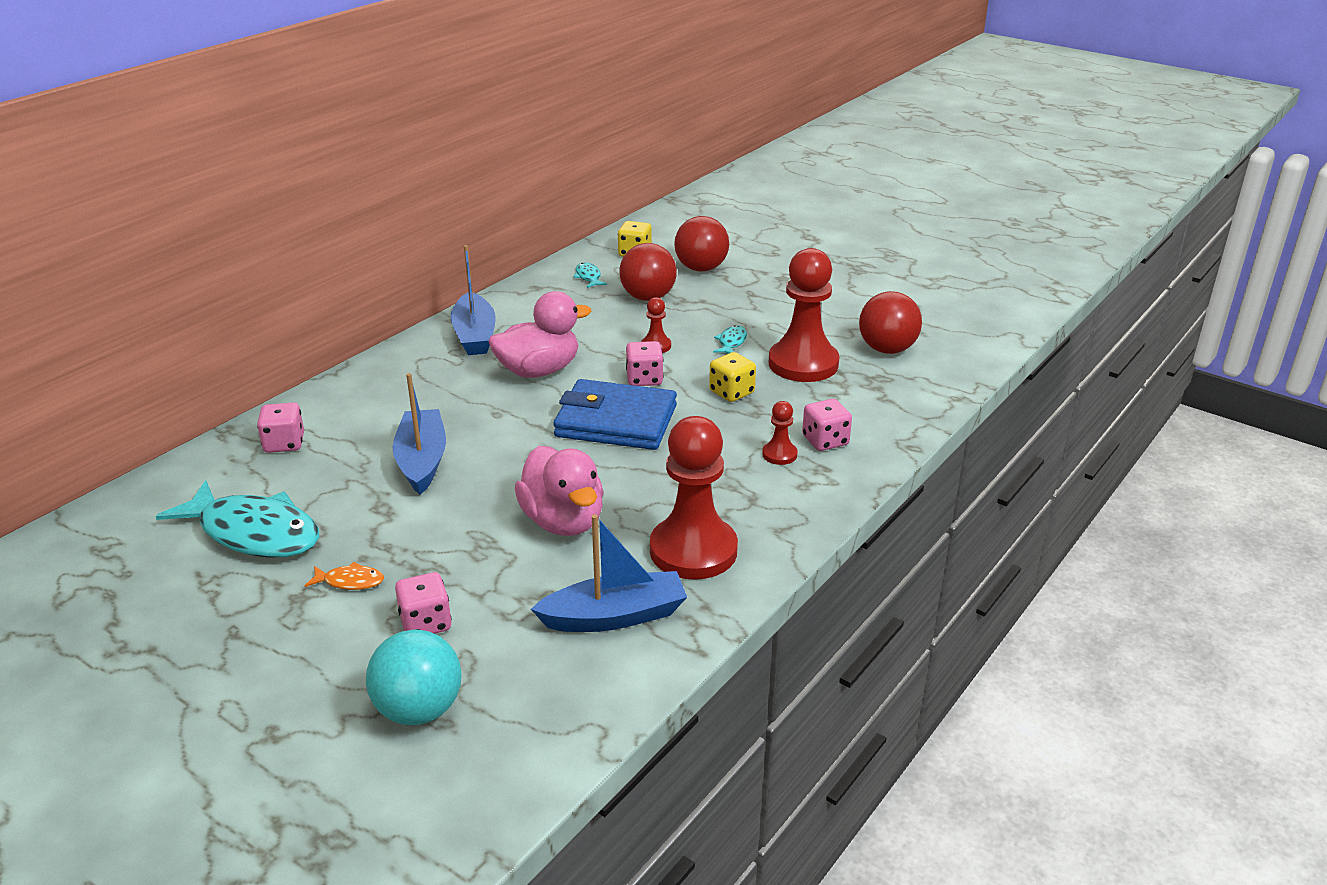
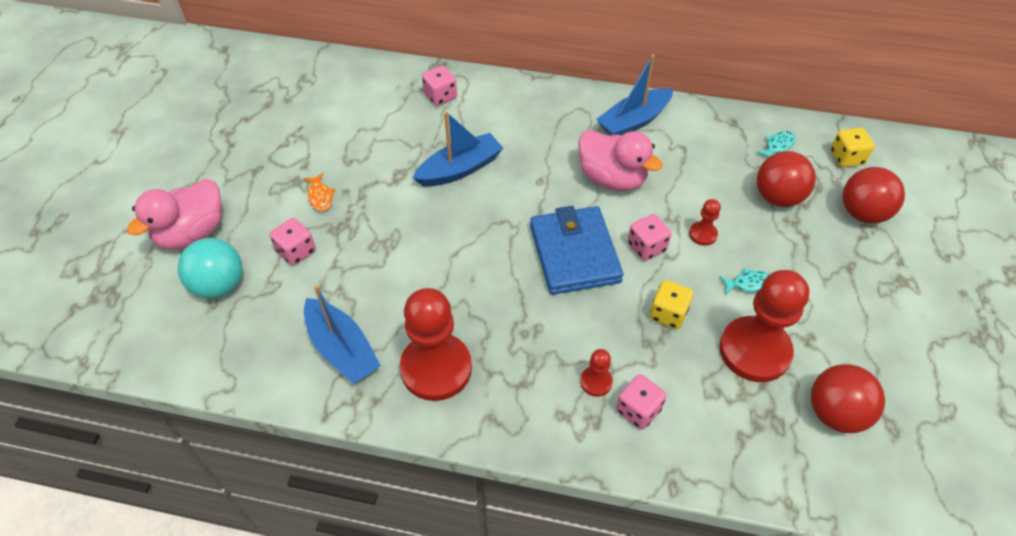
camera: 65 degrees right, 20 degrees up
turquoise fish [156,480,319,558] -> none
pink duck [515,446,604,536] -> pink duck moved to [127,179,222,249]

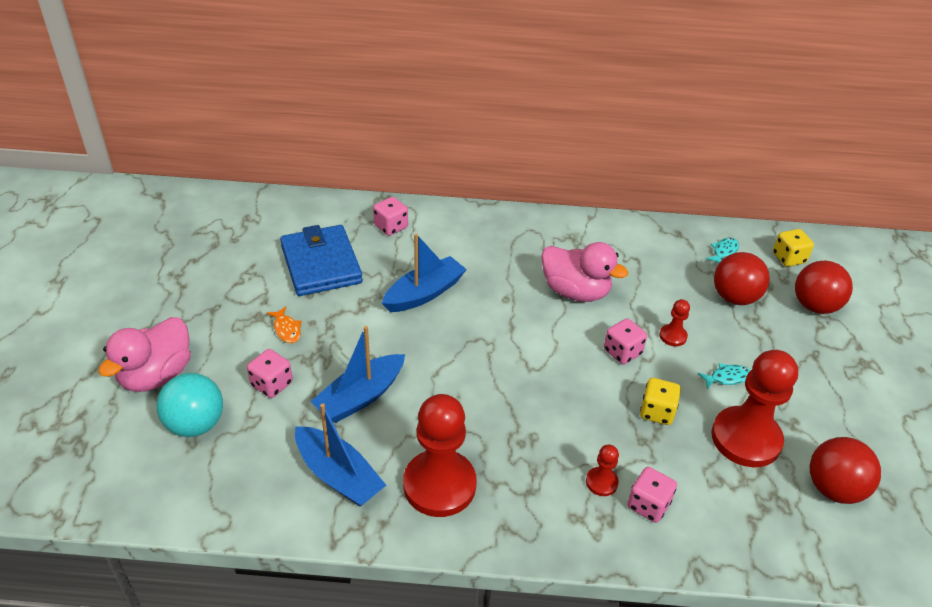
camera: 10 degrees left, 10 degrees down
blue wallet [530,206,623,295] -> blue wallet moved to [280,225,363,296]
blue boat [596,54,673,136] -> blue boat moved to [310,326,405,423]

